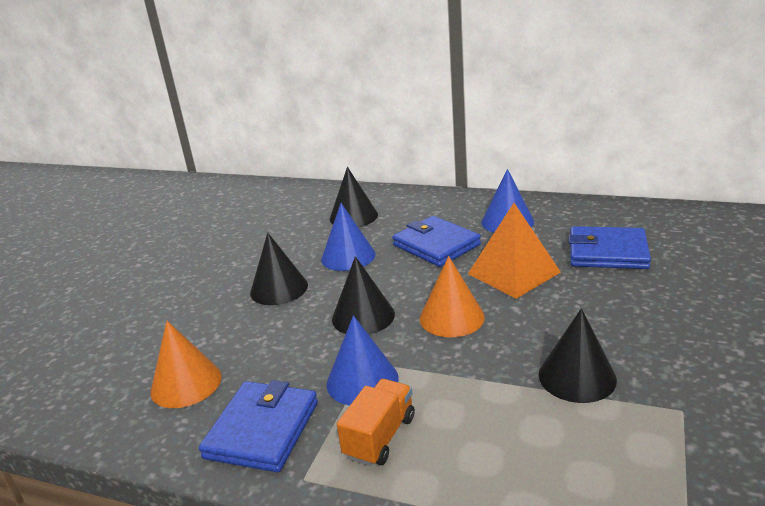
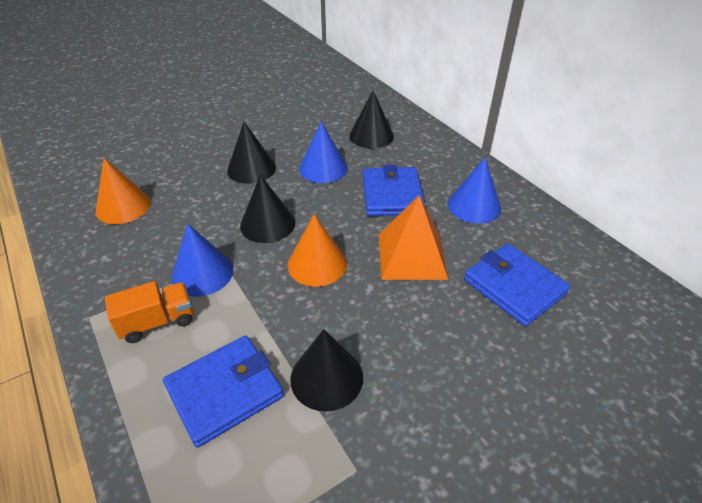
camera: 35 degrees right, 15 degrees up
blue wallet [199,380,318,472] -> blue wallet moved to [163,335,284,448]

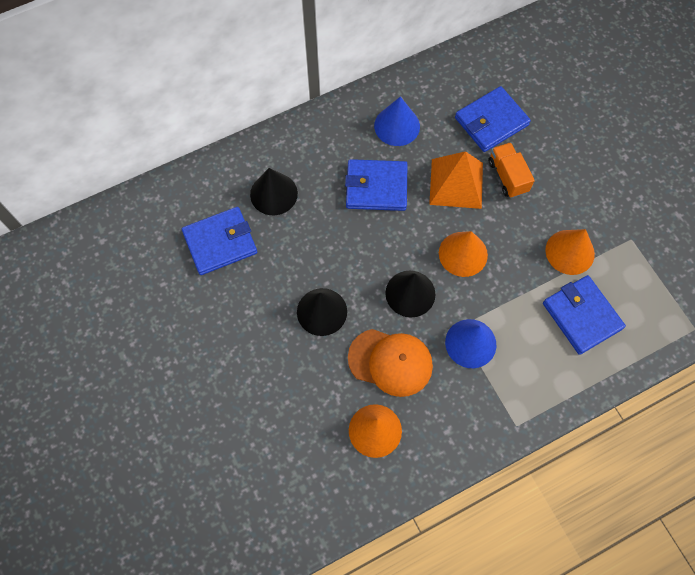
camera: 85 degrees left, 25 degrees up
orange truck [105,281,193,343] -> orange truck moved to [489,142,535,198]
black cone [290,329,363,412] -> orange cone [545,229,595,275]
blue cone [299,121,347,183] -> none
none -> blue wallet [182,207,257,275]
none -> orange cap [348,329,433,397]

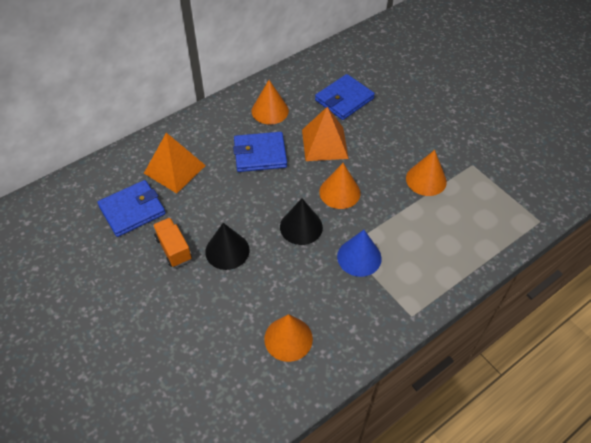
camera: 10 degrees left, 15 degrees down
black cone [250,168,298,215] -> orange pyramid [144,133,206,193]
orange cap [348,329,433,397] -> none
blue cone [374,96,420,146] -> orange cone [252,80,289,125]
orange truck [489,142,535,198] -> orange truck moved to [153,217,192,267]
blue wallet [543,275,626,355] -> none

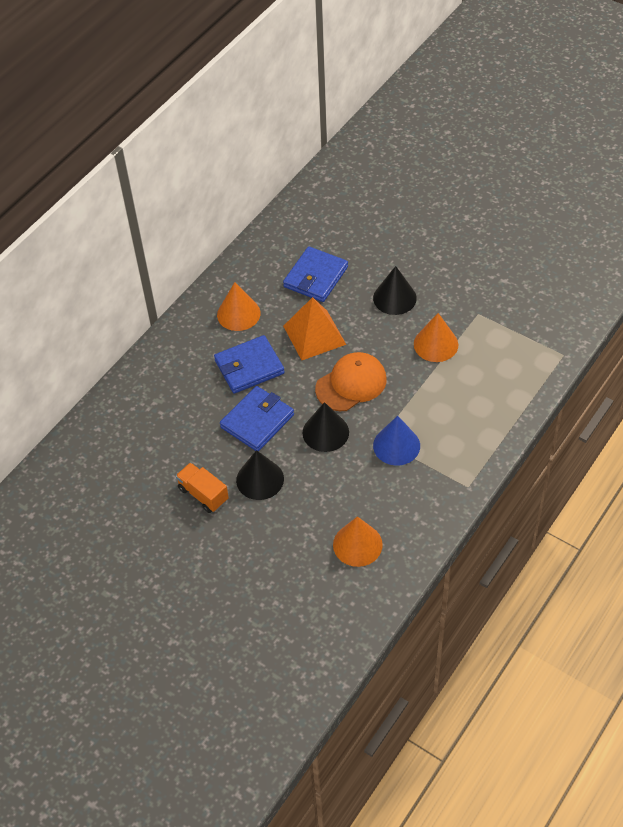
camera: 15 degrees left, 0 degrees up
blue wallet [97,180,165,237] -> blue wallet moved to [220,386,294,451]
orange pyramid [144,133,206,193] -> none
orange cone [319,163,361,209] -> orange cap [315,352,387,411]
none -> black cone [373,266,417,315]

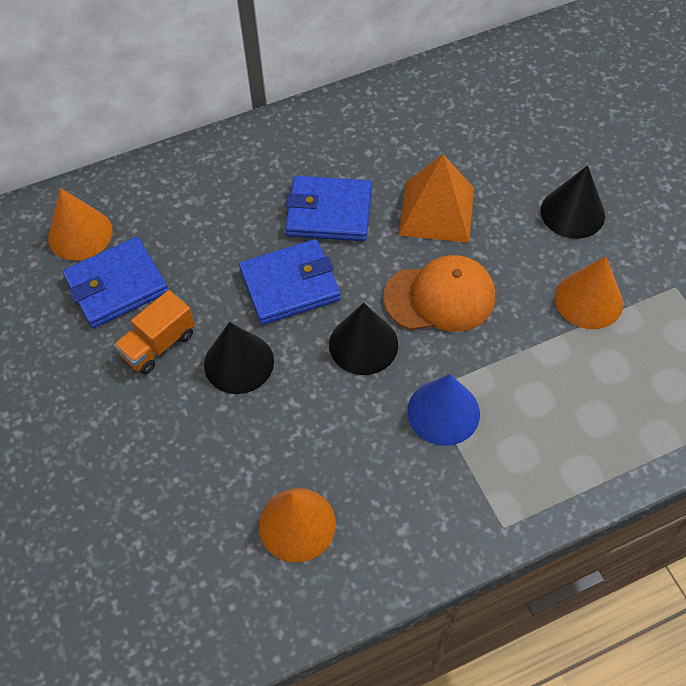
camera: 30 degrees right, 5 degrees up
orange truck [176,463,229,513] -> orange truck turned 120 degrees counterclockwise [114,290,195,374]
orange cone [217,282,260,331] -> orange cone moved to [48,188,112,260]
blue wallet [283,246,348,302] -> blue wallet moved to [62,237,168,328]

